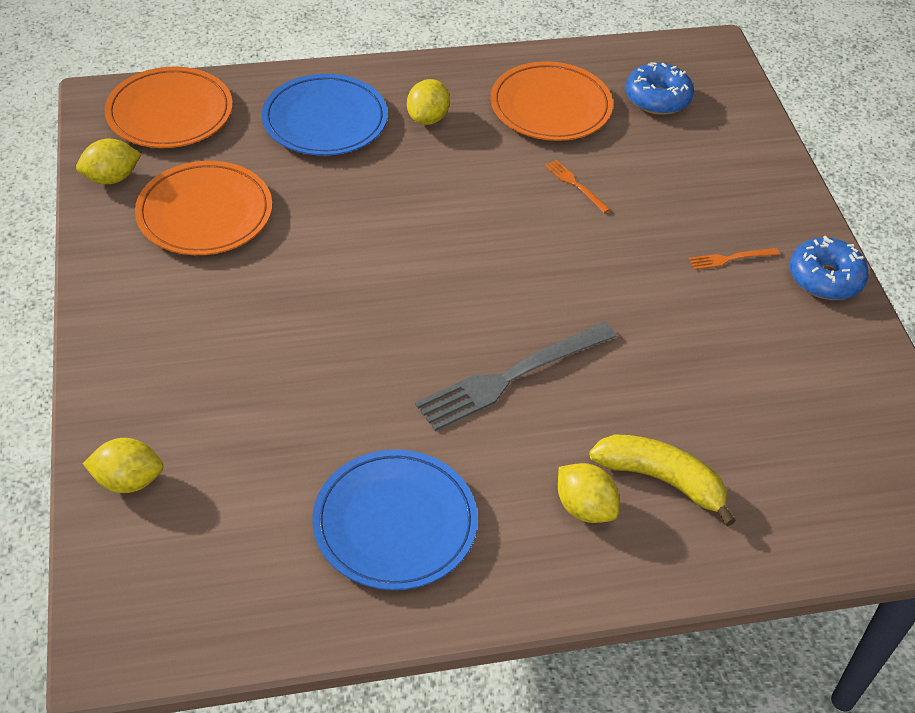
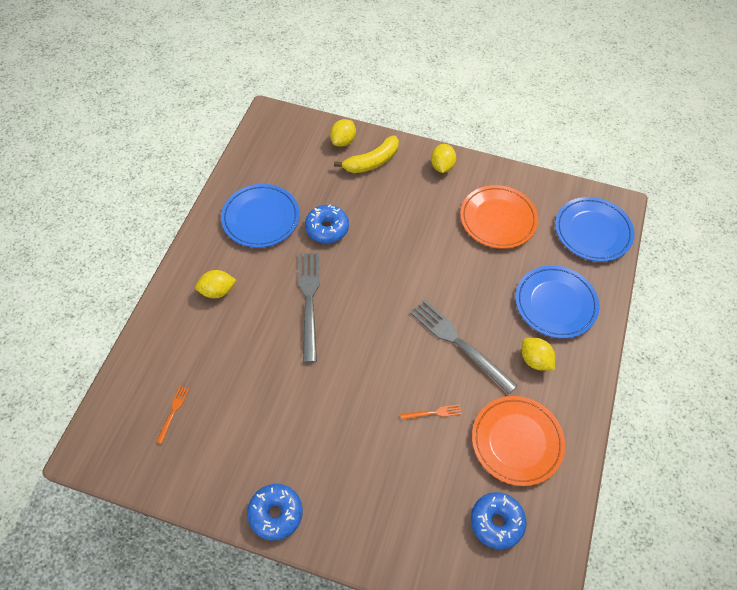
camera: 120 degrees right, 10 degrees up
yellow lemon [76,139,141,184] -> yellow lemon moved to [431,144,456,173]
orange plate [105,67,233,148] -> blue plate [555,197,635,262]
yellow banana [589,434,736,526] -> yellow banana moved to [334,135,399,173]
orange fork [689,248,780,270] -> orange fork moved to [156,386,189,444]
none -> blue donut [305,204,349,243]
none -> grey fork [410,300,518,394]

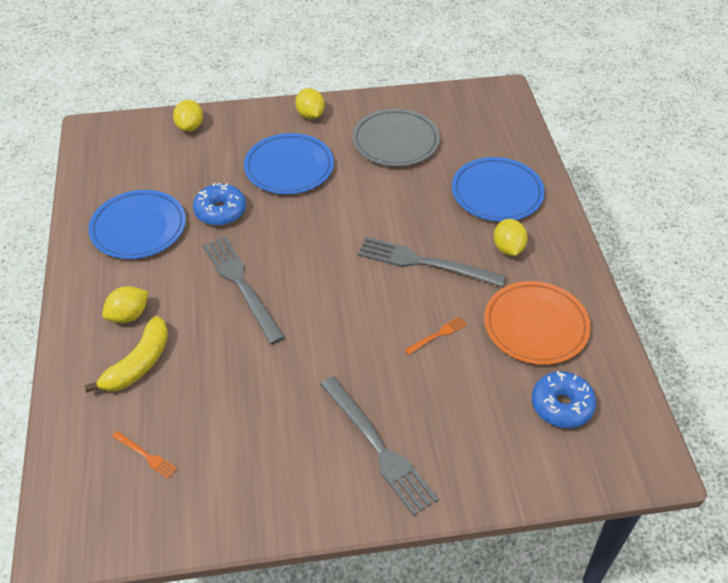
camera: 25 degrees left, 10 degrees down
orange fork [156,386,189,444] -> orange fork turned 135 degrees clockwise [112,431,177,479]
blue donut [247,484,303,540] -> none
yellow banana [334,135,399,173] -> yellow banana moved to [84,316,168,392]
orange plate [460,185,538,249] -> grey plate [353,109,440,166]
yellow lemon [522,338,555,371] -> yellow lemon turned 60 degrees clockwise [494,219,528,256]
blue plate [555,197,635,262] -> blue plate moved to [244,133,334,194]
none -> grey fork [320,376,439,516]

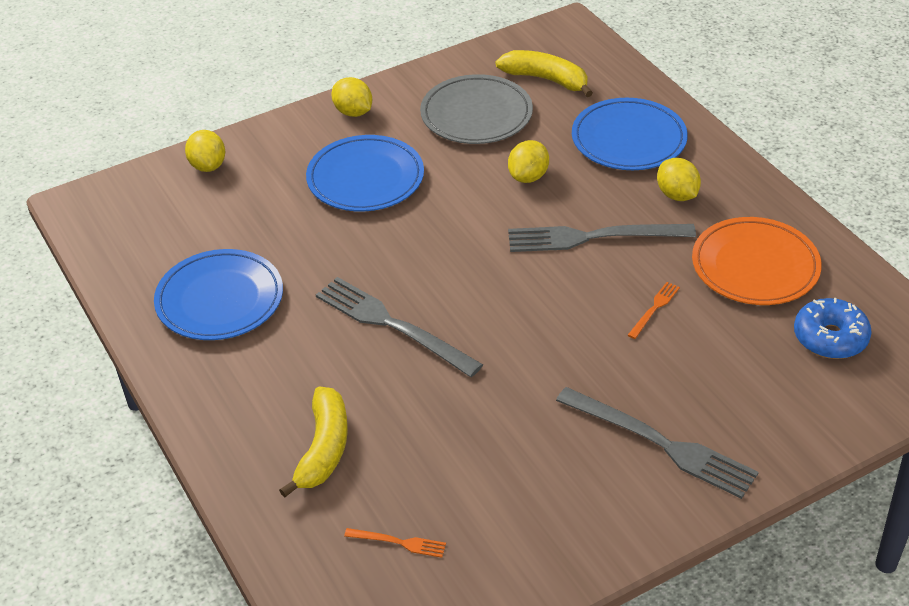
camera: 20 degrees left, 5 degrees down
yellow lemon [102,286,148,323] -> yellow lemon moved to [508,140,549,183]
blue donut [193,183,246,226] -> none
none -> yellow banana [496,50,593,97]

